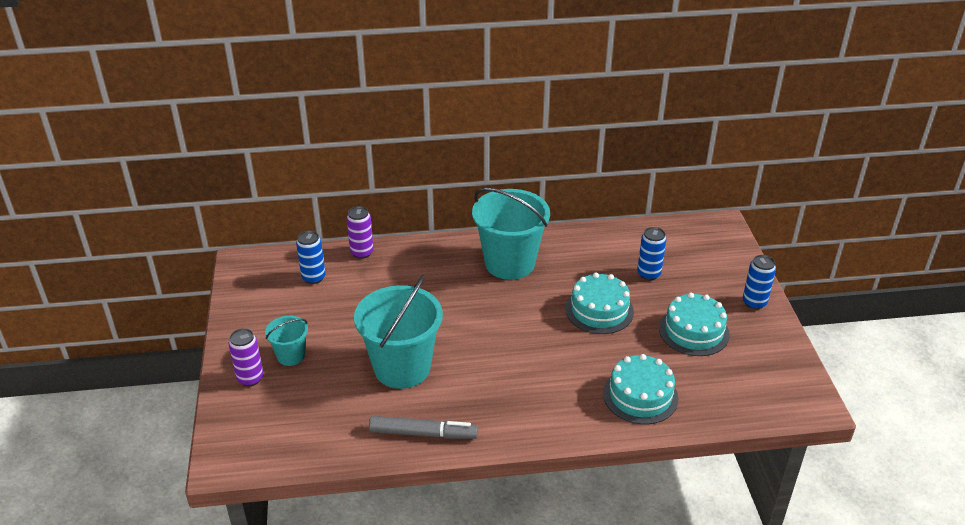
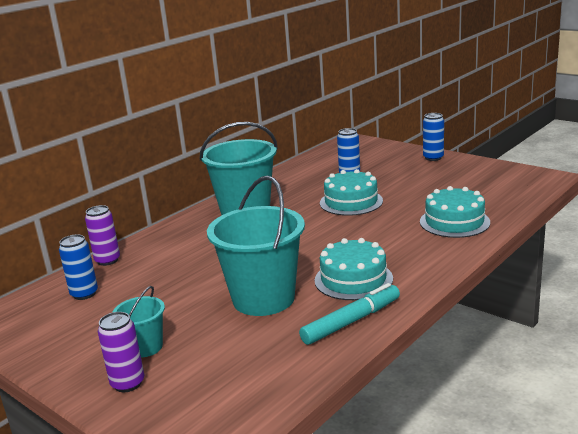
camera: 40 degrees left, 15 degrees down
grey marker [369,416,478,439] -> turquoise marker [299,283,400,345]
turquoise cake [659,292,730,356] -> turquoise cake moved to [315,238,393,300]

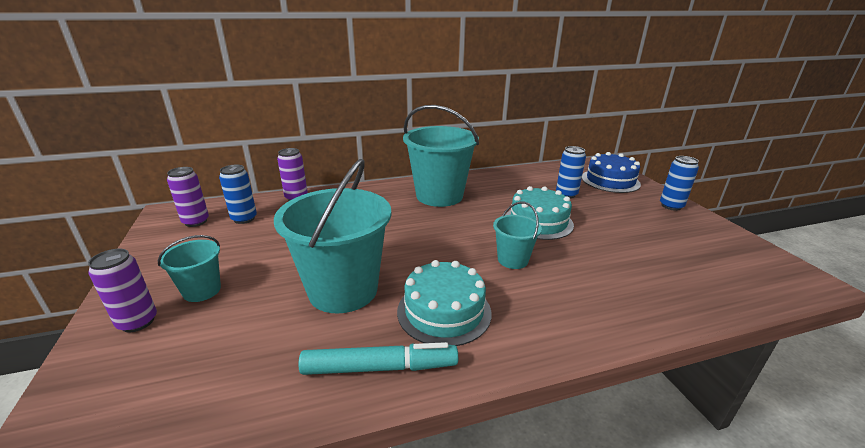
camera: 30 degrees right, 5 degrees up
turquoise cake [420,186,490,238] -> none
none -> purple can [167,167,209,227]
none -> turquoise bucket [493,202,542,269]
none -> blue cake [582,152,641,193]

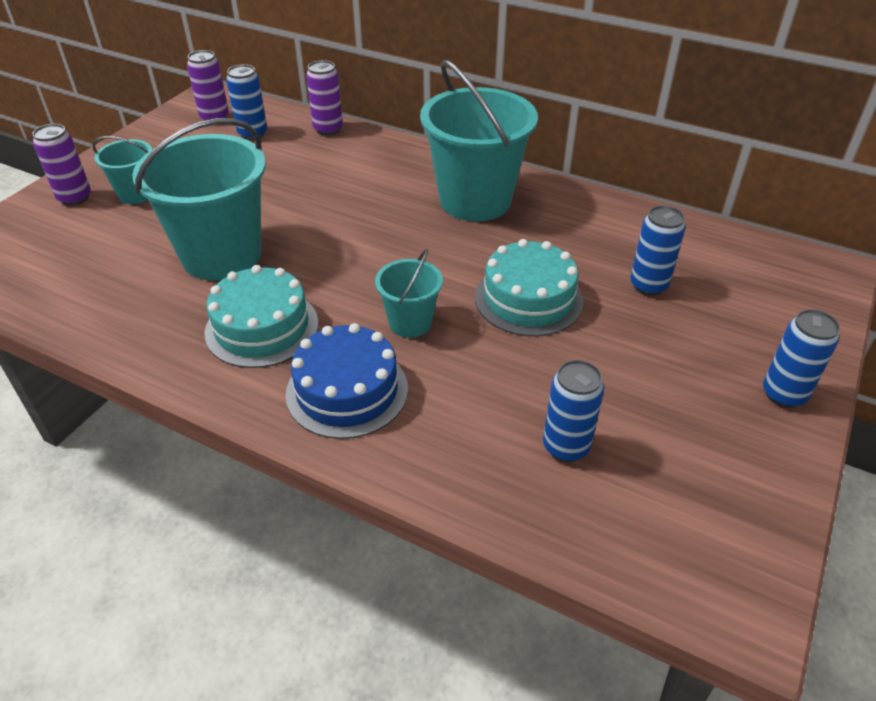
camera: 45 degrees right, 15 degrees up
turquoise marker [298,342,458,375] -> none
blue cake [582,152,641,193] -> blue cake moved to [286,323,408,439]
none -> blue can [543,360,604,462]

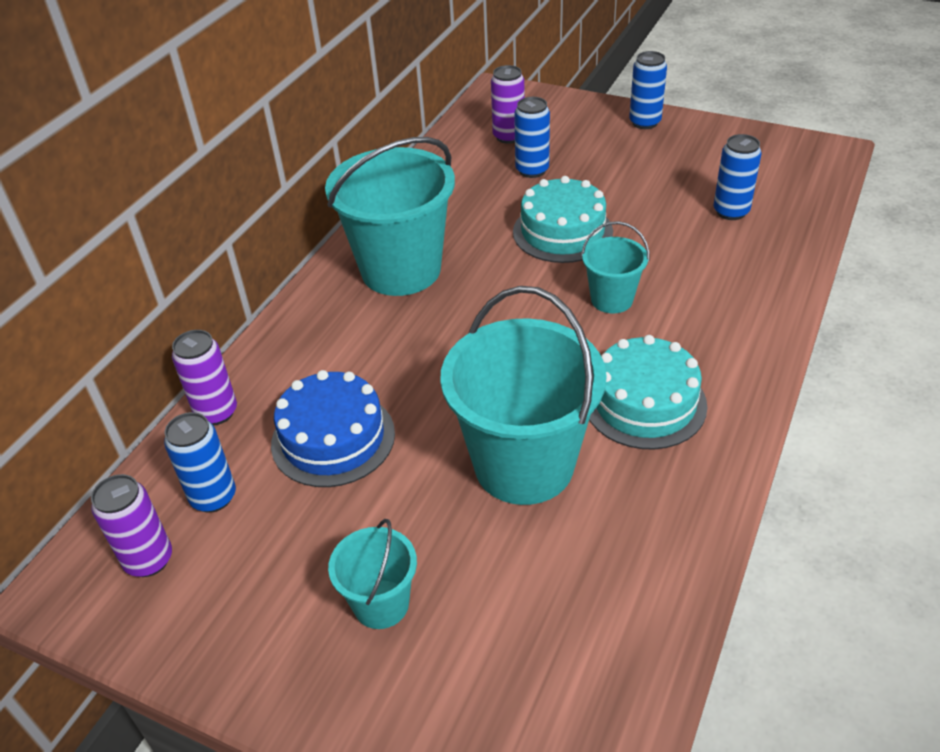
camera: 90 degrees left, 0 degrees up
purple can [33,124,91,206] -> purple can moved to [491,65,524,144]
blue cake [286,323,408,439] -> blue cake moved to [271,370,395,487]

